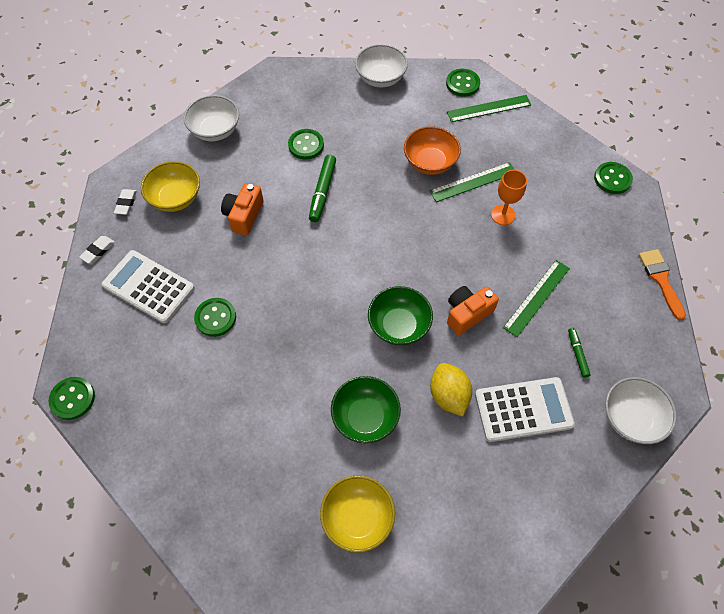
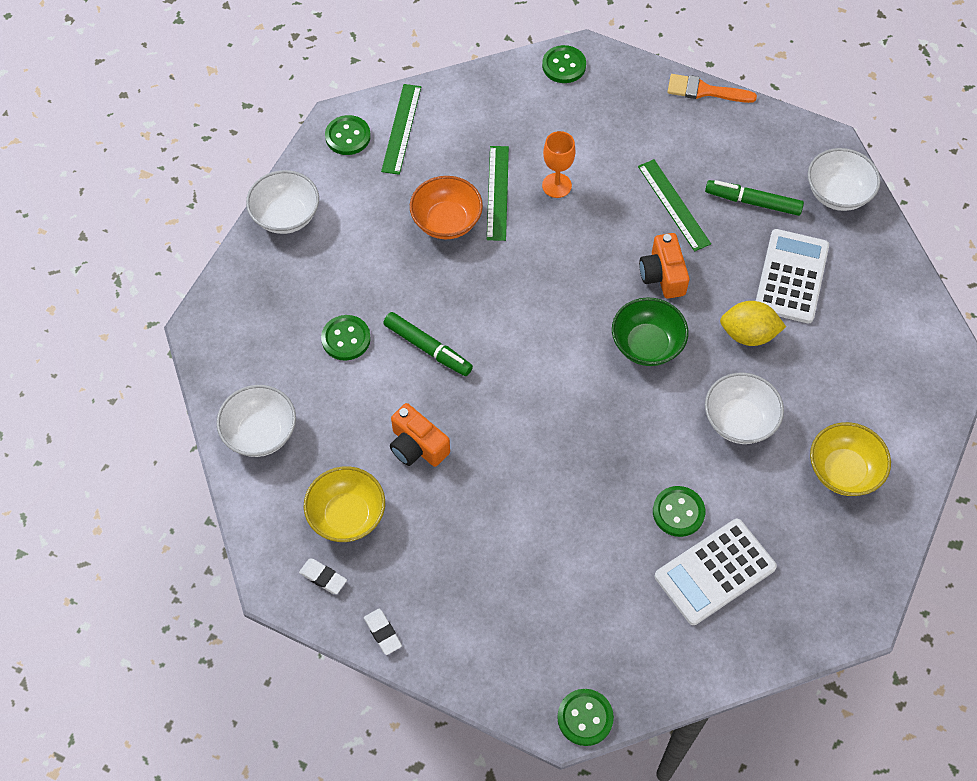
camera: 65 degrees left, 0 degrees up
white calculator [102,250,195,323] -> white calculator moved to [655,519,777,625]
green button [194,298,236,337] -> green button moved to [653,486,705,537]
green bowl [331,376,401,443] -> white bowl [705,372,784,444]
green marker [568,328,591,378] -> green marker [705,180,804,216], size x1.70

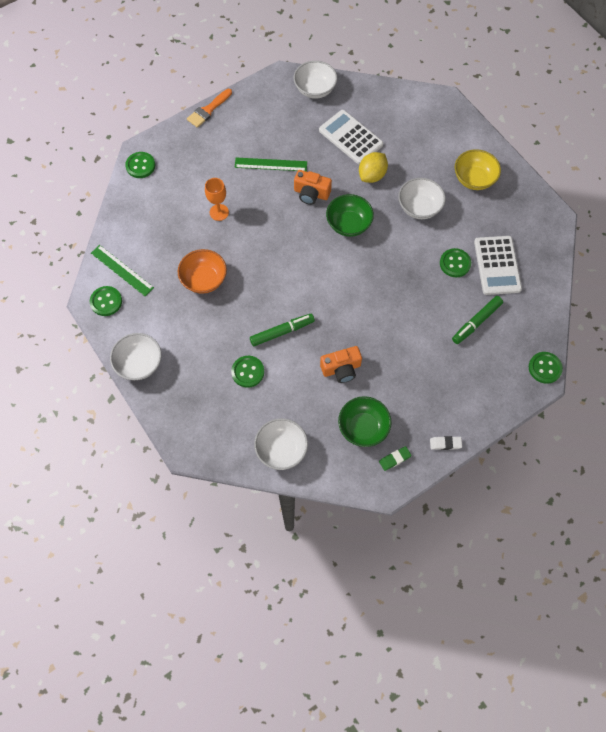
camera: 60 degrees left, 5 degrees up
white eraser [299,559,347,594] -> green eraser [379,446,412,471]
yellow bowl [304,466,385,542] -> green bowl [338,396,392,447]
green ruler [487,146,509,241] -> none
green marker [705,180,804,216] -> green marker moved to [452,296,503,344]

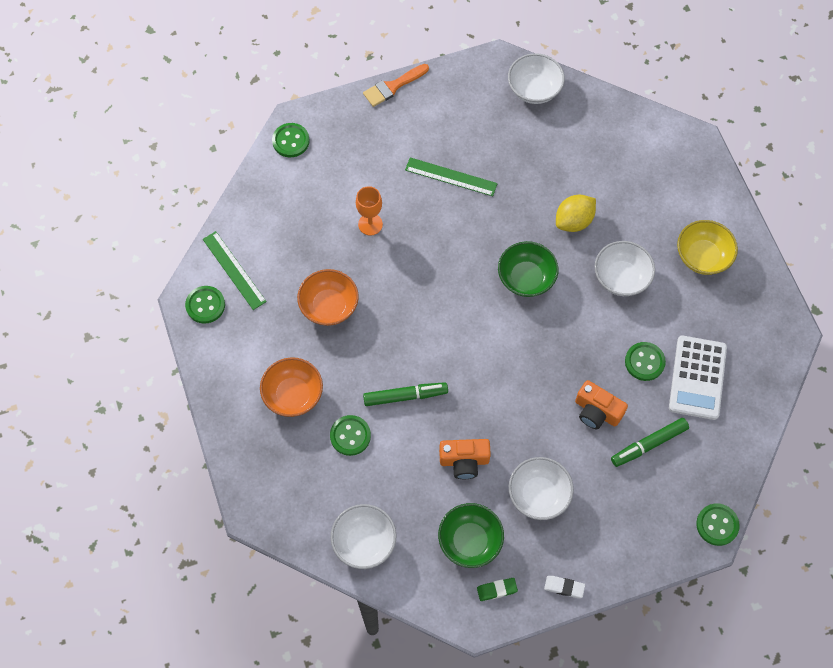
camera: 15 degrees right, 0 degrees up
white bowl [110,333,162,380] -> white bowl moved to [509,457,574,520]
orange camera [294,170,332,205] -> orange camera moved to [575,380,628,429]
white calculator [319,110,383,164] -> none
none -> orange bowl [260,357,323,417]

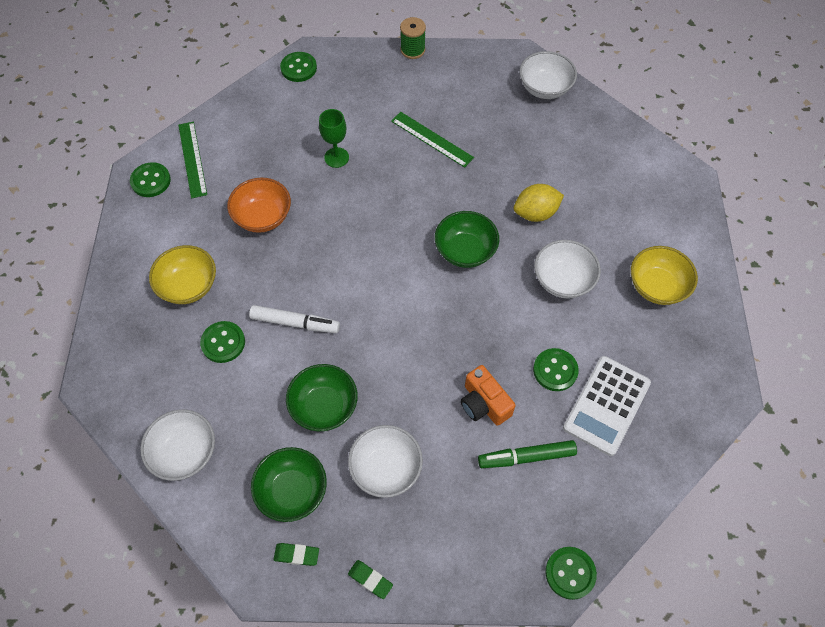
camera: 20 degrees right, 5 degrees down
orange bowl [260,357,323,417] -> yellow bowl [149,245,216,304]
orange goblet [356,186,383,236] -> green goblet [319,109,349,168]
orange brush [363,64,429,107] -> green spool [400,17,426,59]
green marker [363,382,448,406] -> white marker [249,305,340,333]
orange camera [439,439,491,479] -> green bowl [286,364,358,431]
white eraser [544,576,585,598] -> green eraser [348,560,393,599]

